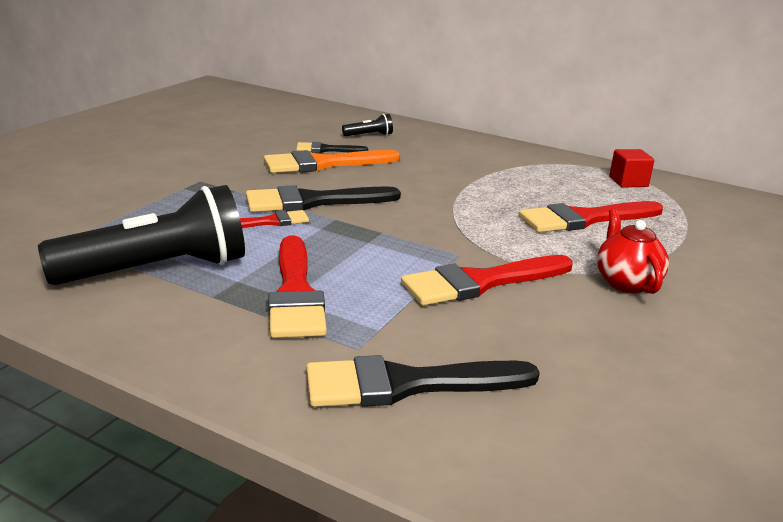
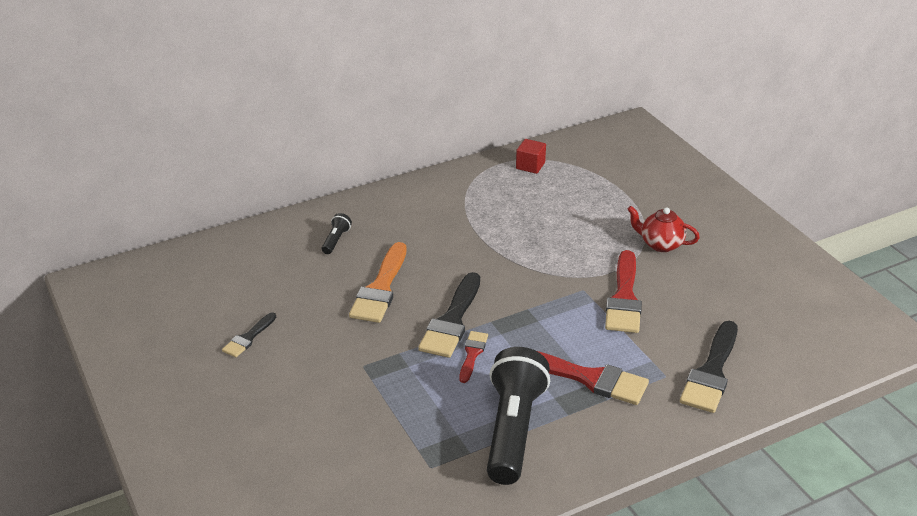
camera: 55 degrees left, 10 degrees up
black brush [296,142,368,153] -> black brush moved to [222,312,276,357]
red brush [519,201,663,233] -> none

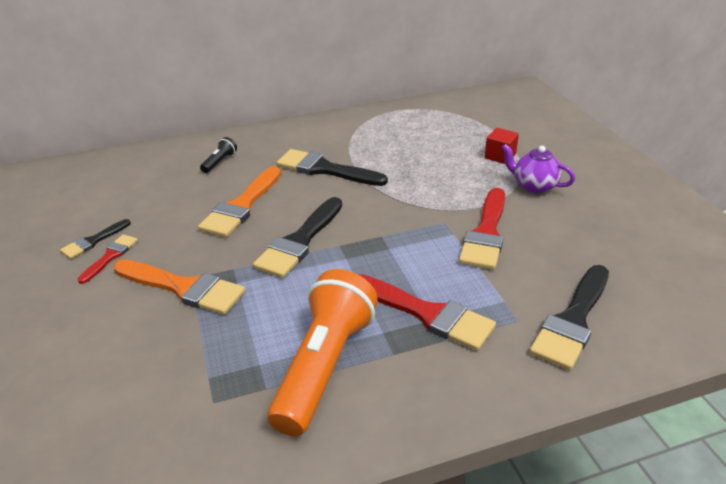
camera: 10 degrees right, 0 degrees up
red brush [459,331,488,383] -> red brush moved to [78,235,138,284]
black flashlight [487,347,550,485] -> orange flashlight [268,269,378,437]
red cube [516,139,546,174] -> red cube moved to [485,128,519,164]
red teapot [627,206,700,252] -> purple teapot [502,144,575,193]
none -> orange brush [114,260,245,315]
none -> black brush [277,149,388,186]

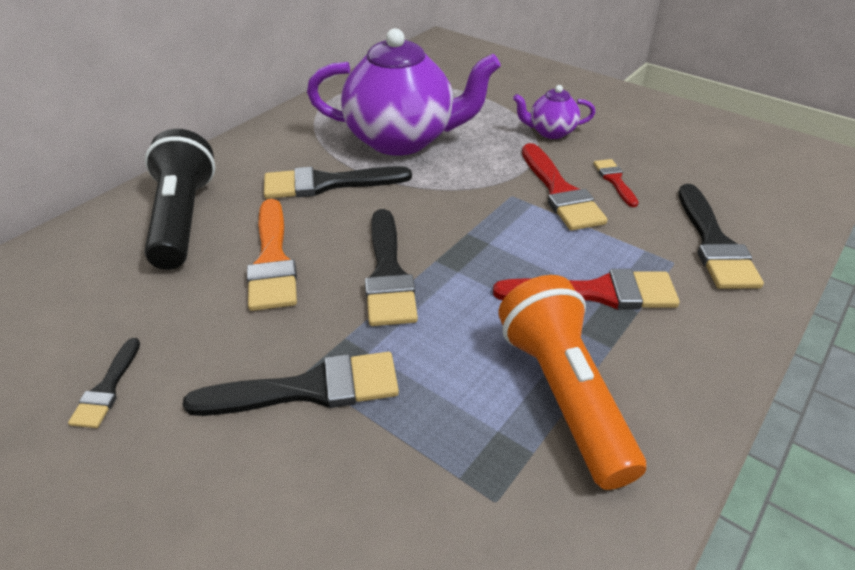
camera: 35 degrees left, 5 degrees up
red brush [78,235,138,284] -> red brush moved to [593,159,639,207]
orange brush [114,260,245,315] -> black brush [183,352,399,416]
black flashlight [200,137,237,173] -> black flashlight [144,129,215,270], size x2.45
red cube [485,128,519,164] -> none
none -> purple teapot [307,28,501,156]

